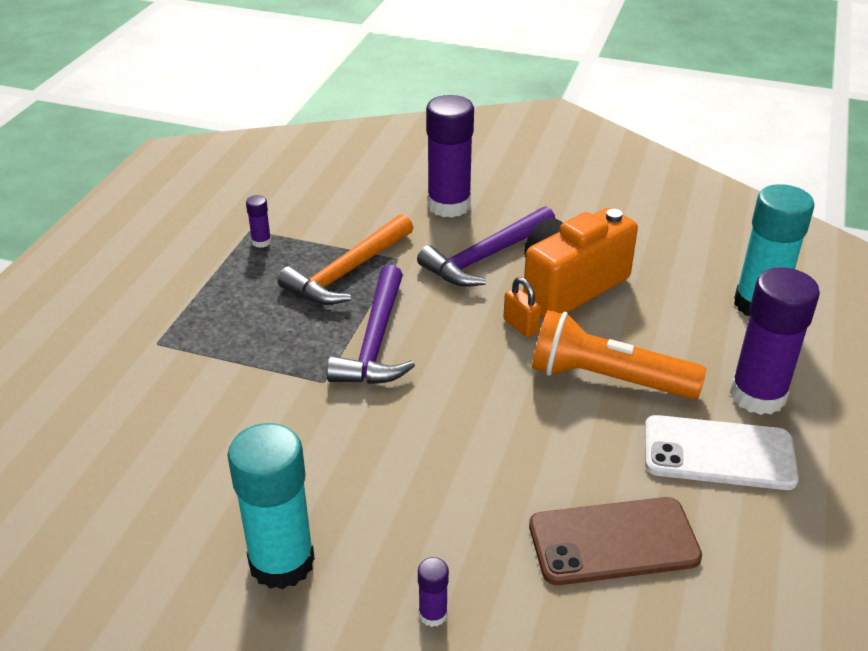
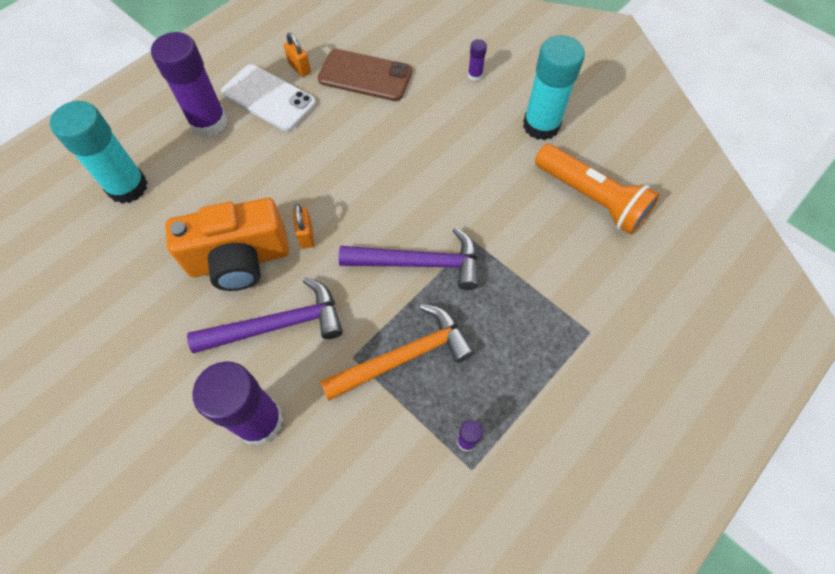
camera: 155 degrees left, 25 degrees up
purple hammer [326,265,415,384] -> purple hammer turned 60 degrees clockwise [339,227,479,290]
orange flashlight [532,310,706,399] -> orange flashlight moved to [535,144,660,235]
none -> orange padlock [284,33,311,77]

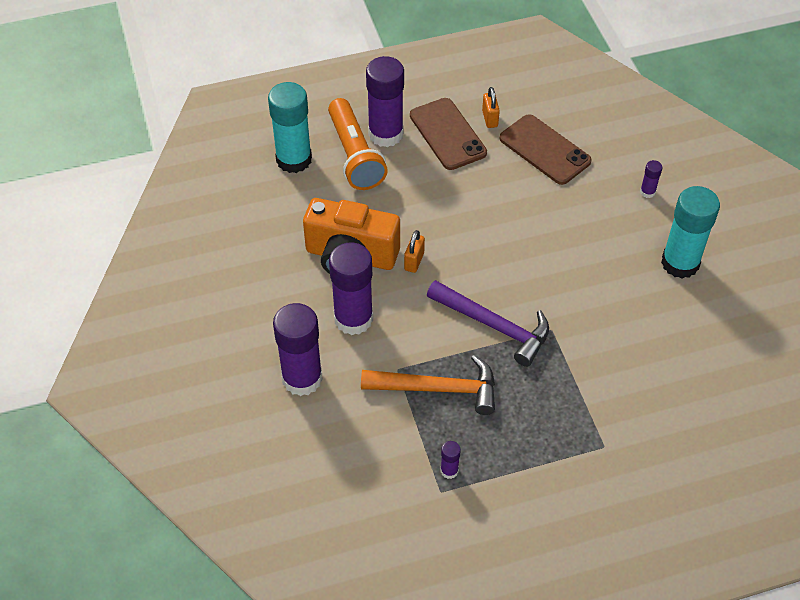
camera: 30 degrees right, 10 degrees down
purple hammer [187,277,343,353] -> purple glue stick [329,242,373,335]
white phone [221,64,316,131] -> brown phone [410,98,487,170]
orange flashlight [535,144,660,235] -> orange flashlight moved to [328,98,388,190]

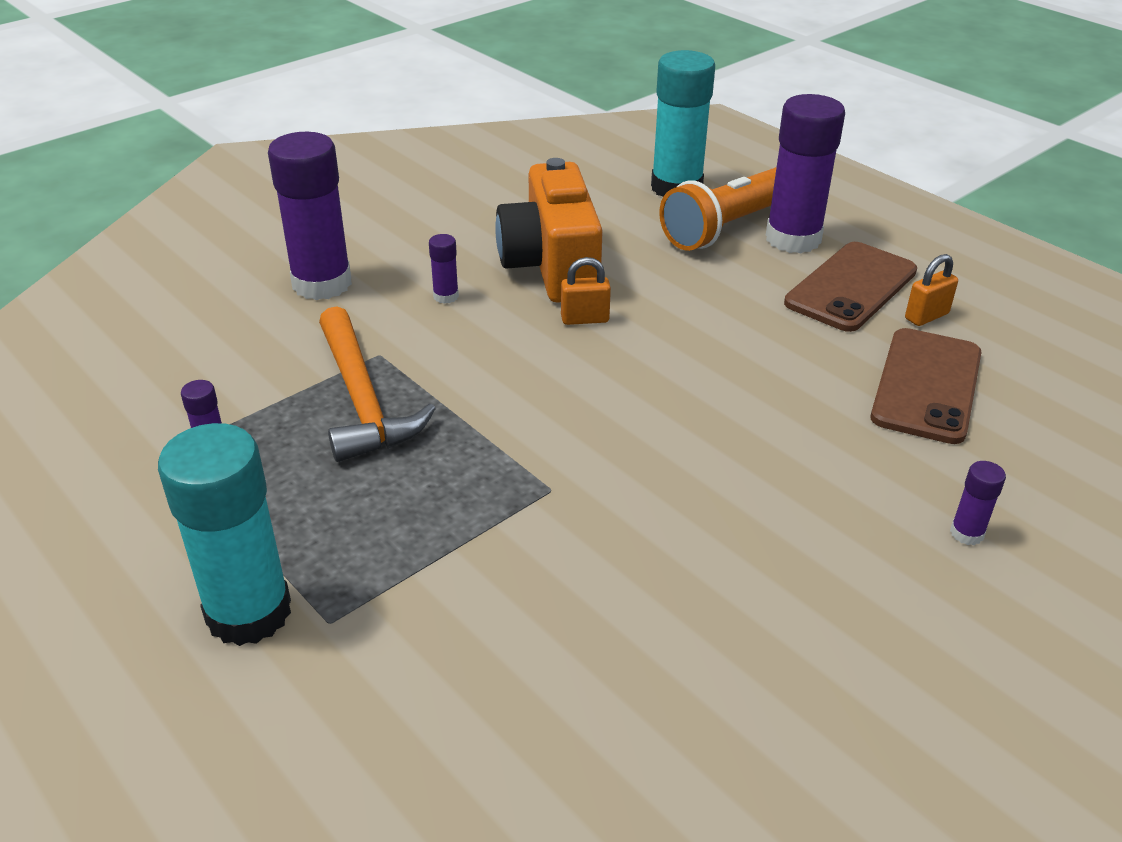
camera: 65 degrees right, 15 degrees down
purple glue stick [329,242,373,335] -> purple glue stick [429,234,459,304], size x0.42
purple hammer [427,280,549,367] -> none
turquoise glue stick [661,186,720,278] -> turquoise glue stick moved to [158,423,291,646]

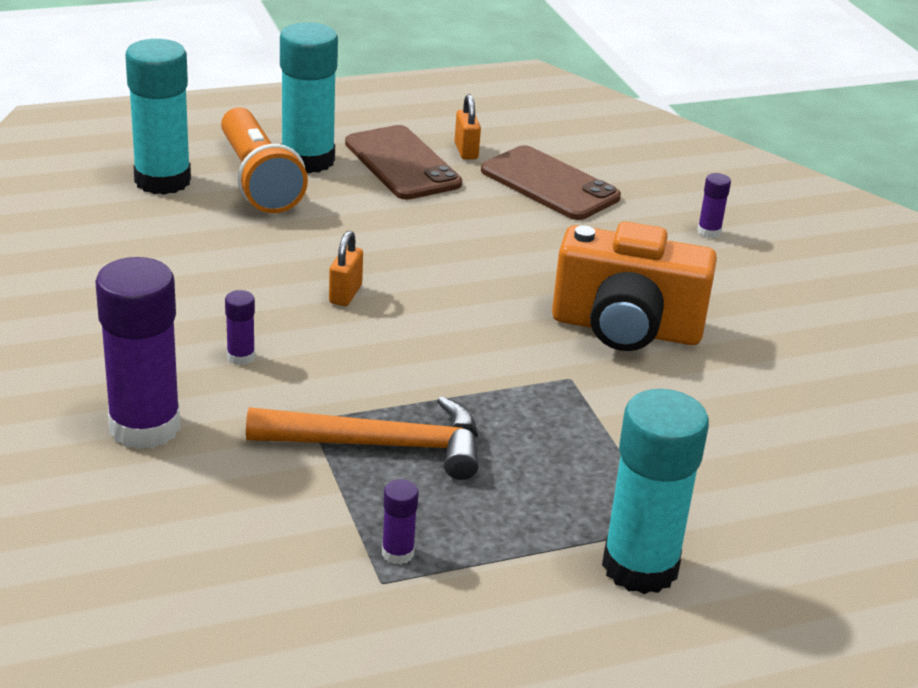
camera: 70 degrees left, 5 degrees down
orange camera [495,158,603,303] -> orange camera moved to [552,222,717,351]
purple glue stick [766,94,845,253] -> turquoise glue stick [280,22,338,173]

